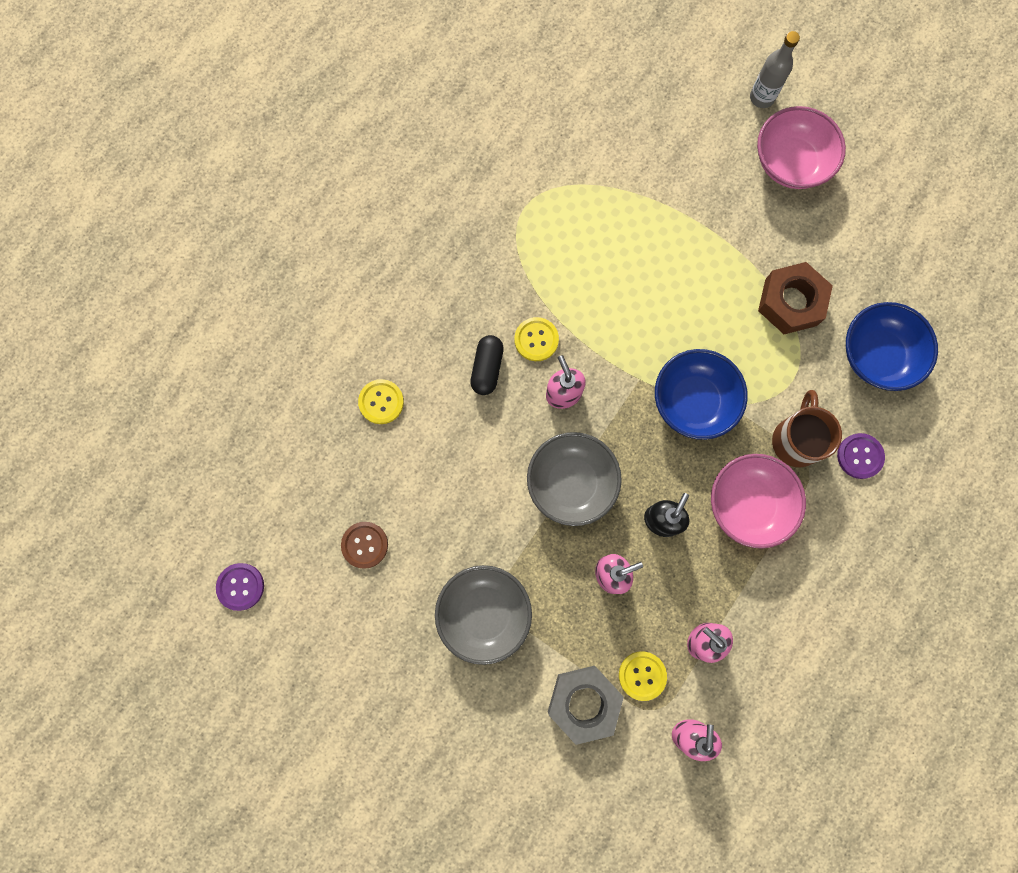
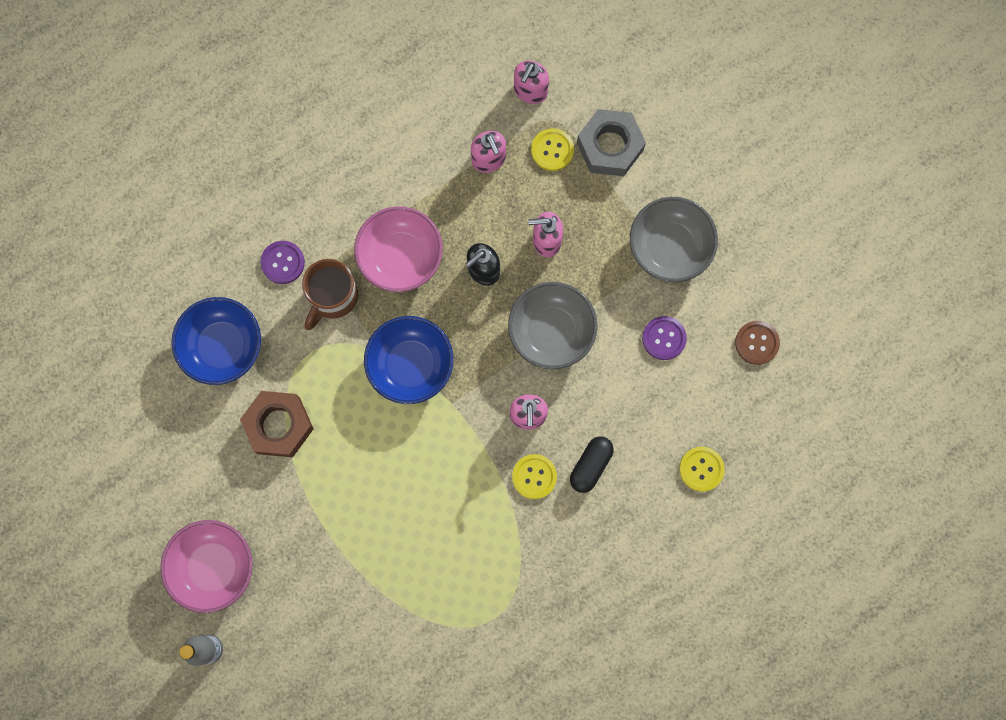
camera: 160 degrees left, 0 degrees up
purple button [216,563,264,611] -> purple button moved to [642,316,687,360]

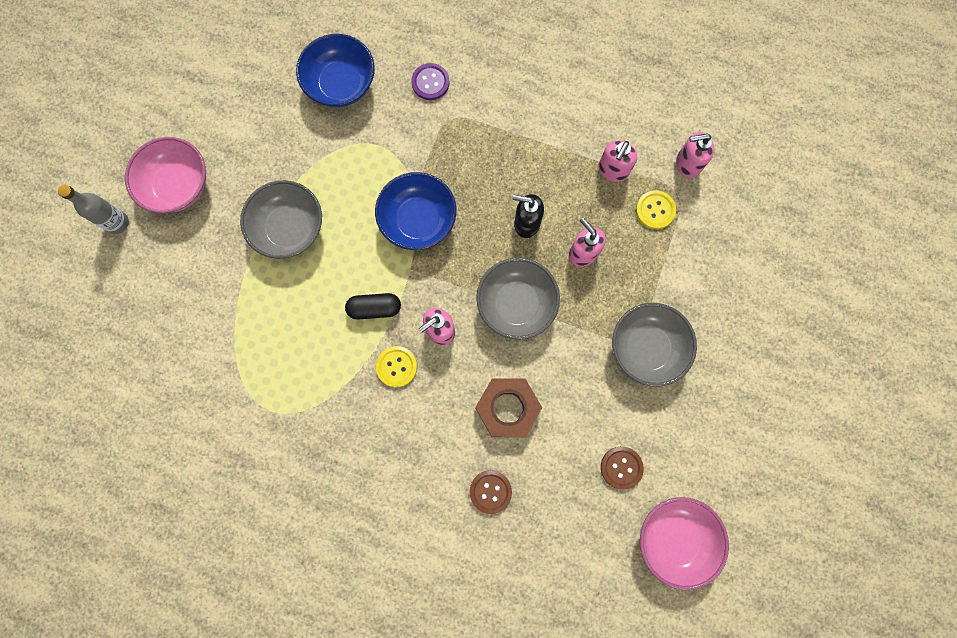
camera: 55 degrees right, 0 degrees up
brown nut [240,391,314,457] -> brown nut moved to [475,378,542,437]
brown mug [302,259,358,330] -> none
pink bowl [354,206,443,292] -> pink bowl moved to [640,497,729,590]
black capsule [570,436,614,493] -> black capsule moved to [345,293,401,320]
grey nut [577,109,646,176] -> none
purple button [642,316,687,360] -> none
yellow button [679,447,725,492] -> brown button [470,470,512,514]
none -> grey bowl [240,180,322,259]

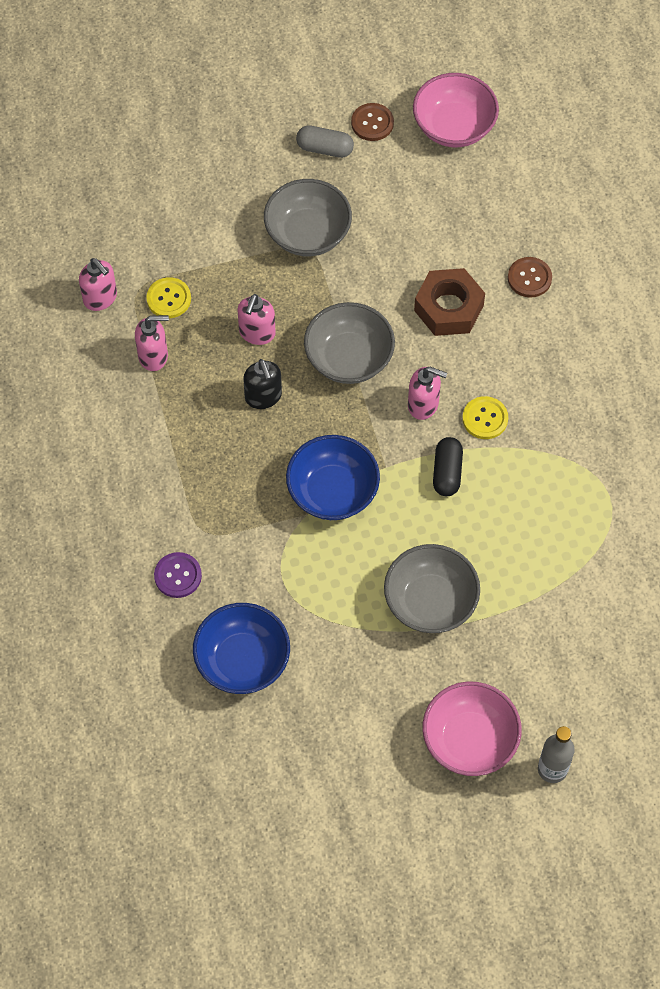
camera: 125 degrees left, 15 degrees down
black capsule [345,293,401,320] -> black capsule turned 45 degrees clockwise [433,437,463,496]
brown button [601,447,644,490] -> brown button moved to [351,103,394,141]
none -> grey capsule [296,125,354,158]

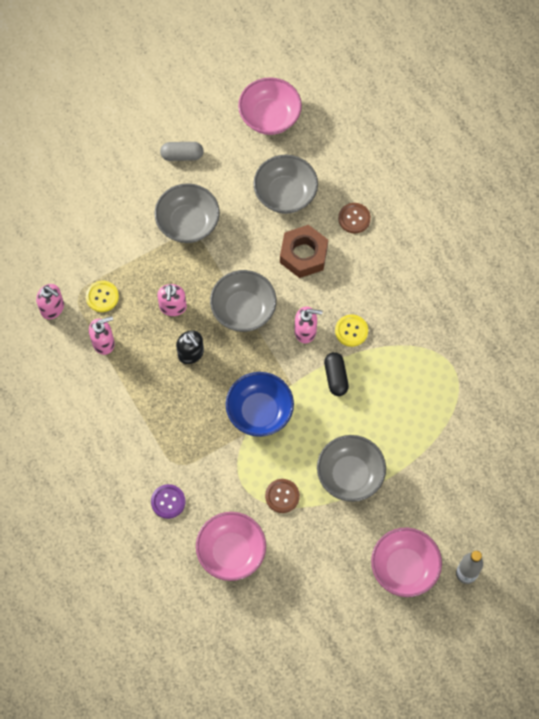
camera: 15 degrees left, 5 degrees up
blue bowl [193,603,290,694] -> pink bowl [196,512,266,581]
brown button [351,103,394,141] -> brown button moved to [265,479,300,513]
none -> grey bowl [253,155,318,214]

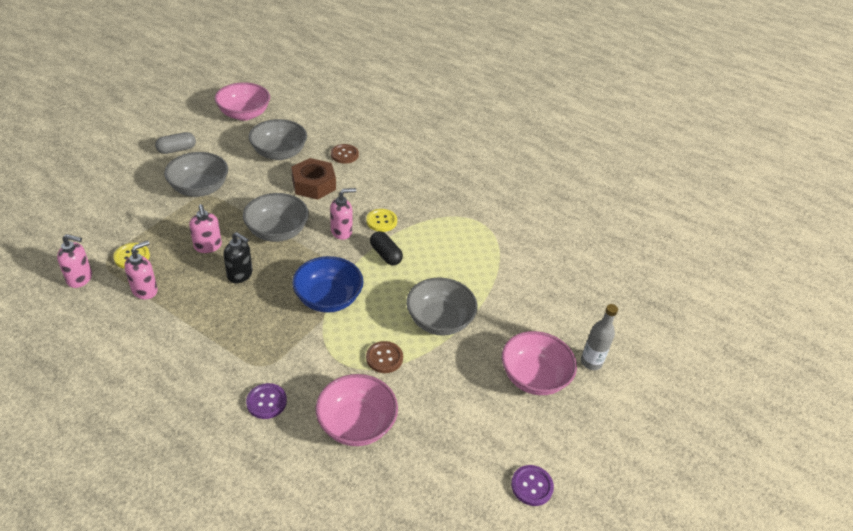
camera: 30 degrees left, 25 degrees down
none -> purple button [511,465,554,506]

